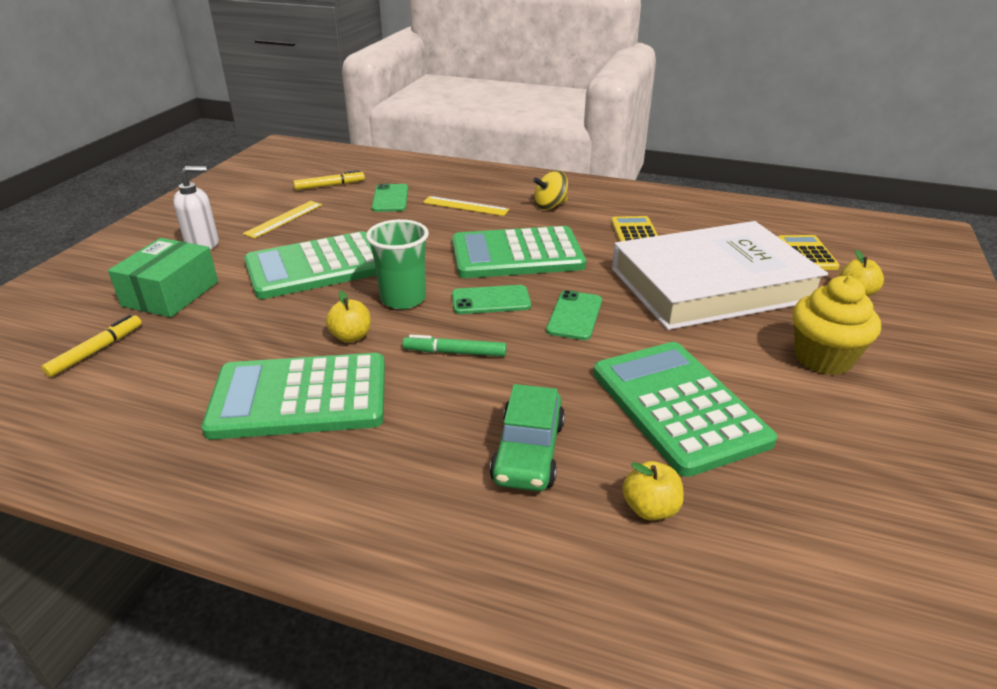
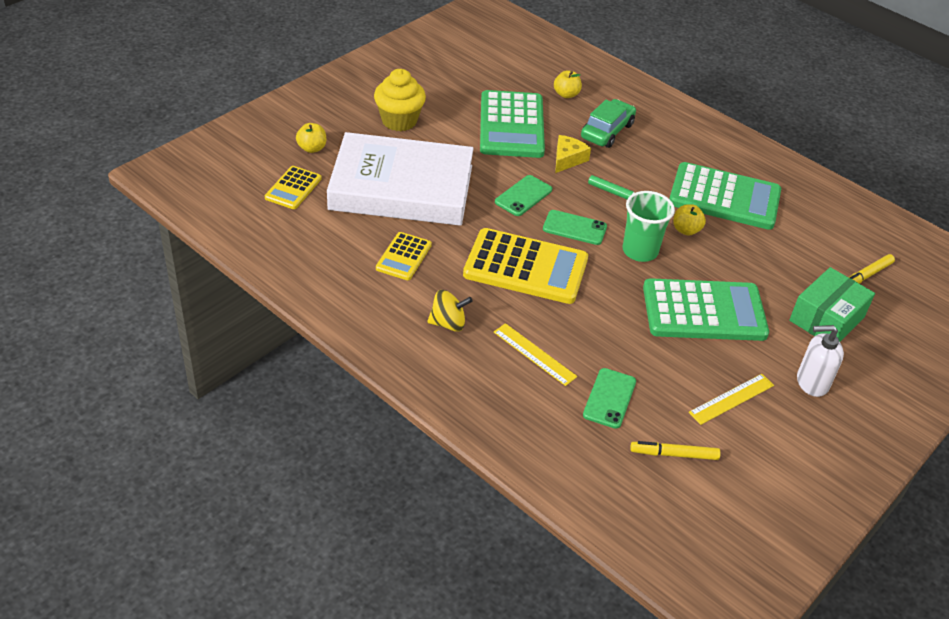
camera: 160 degrees left, 10 degrees up
green calculator [452,226,586,278] -> yellow calculator [463,228,588,304]
none -> yellow cheese [555,135,591,173]

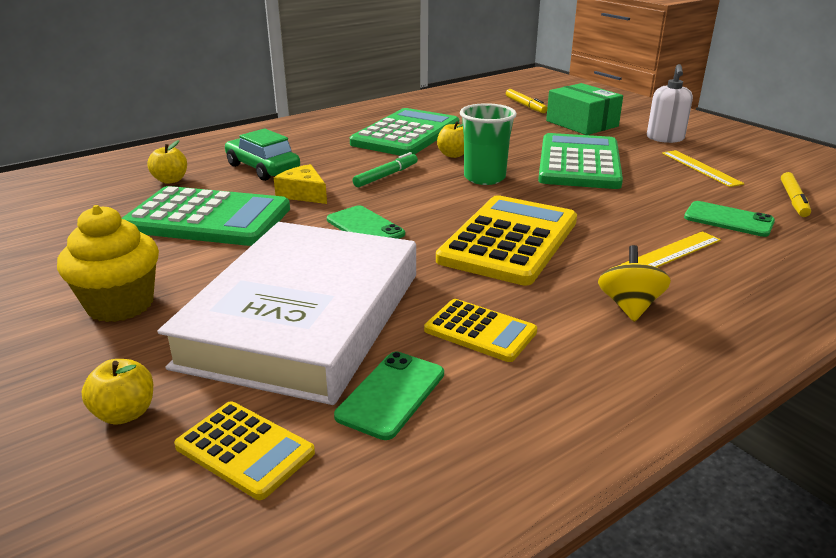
camera: 75 degrees left, 15 degrees down
green phone [543,210,607,245] -> green phone moved to [334,352,444,440]

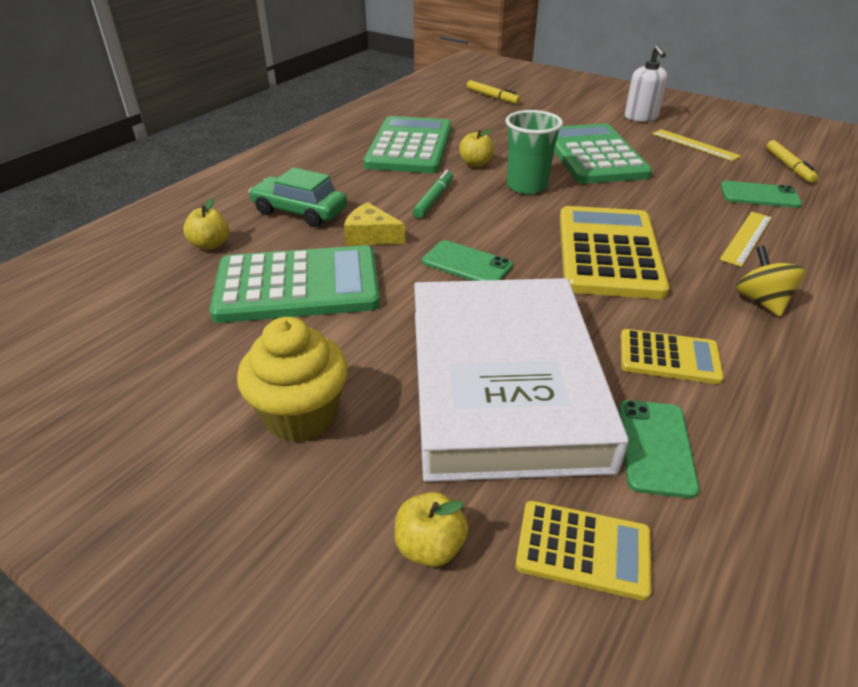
camera: 20 degrees left, 10 degrees up
green box [546,83,623,135] -> none

